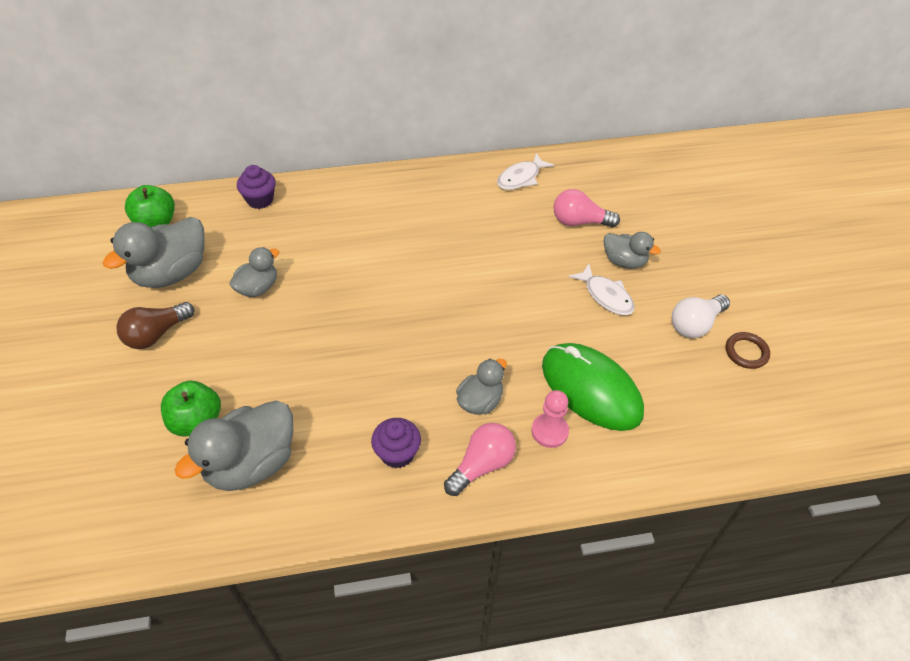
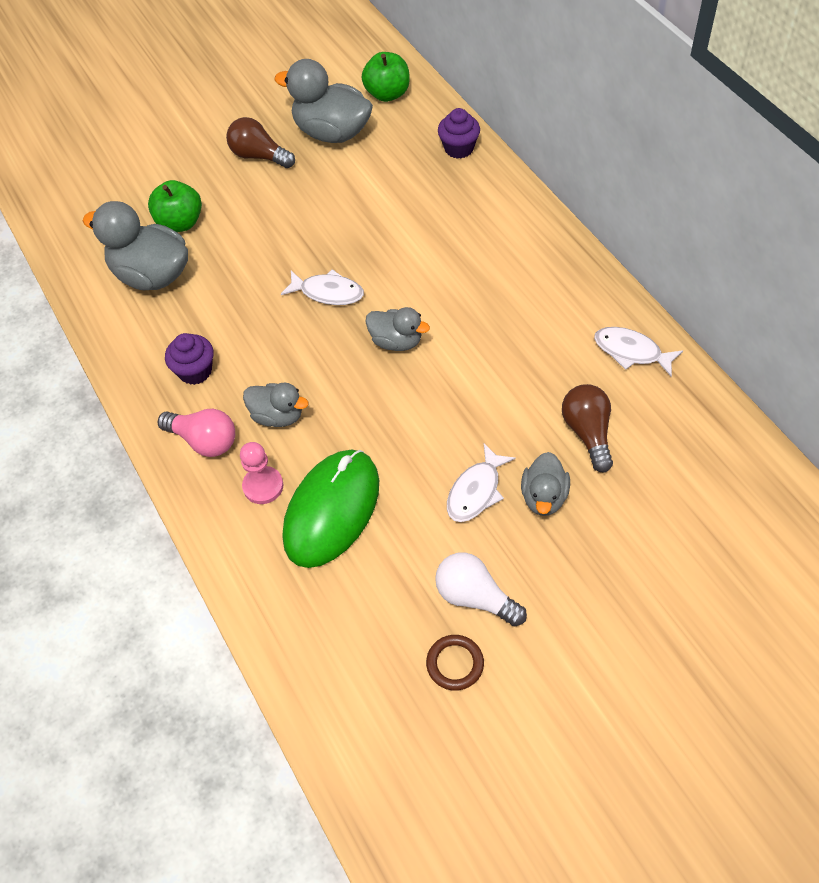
camera: 75 degrees right, 5 degrees up
grey duck [230,247,279,297] -> grey duck moved to [365,307,430,351]
pink light bulb [554,189,620,228] -> brown light bulb [562,384,613,472]
none -> white fish [281,269,364,305]

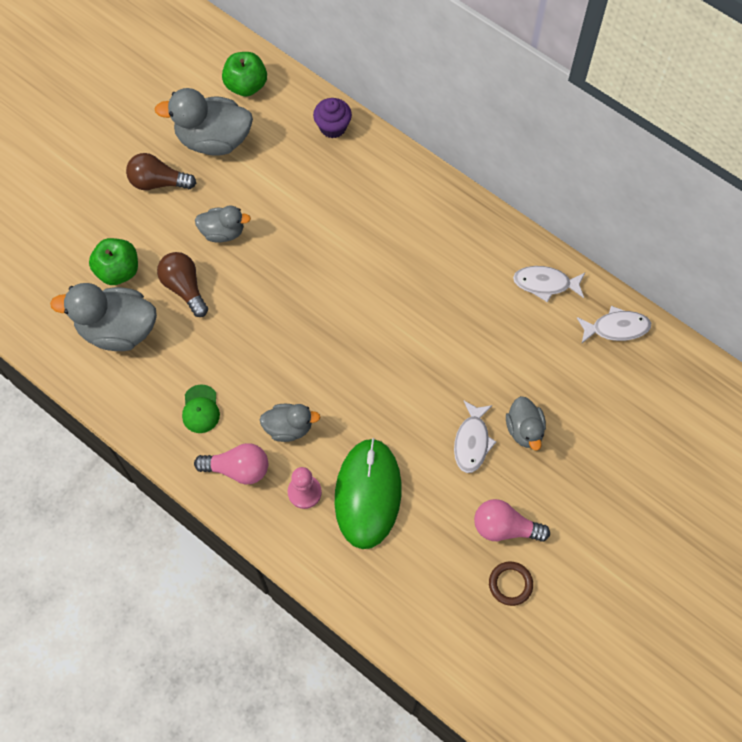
camera: 25 degrees left, 10 degrees up
purple cupcake [165,333,214,385] -> green cap [182,384,220,433]
white fish [281,269,364,305] -> white fish moved to [577,306,651,343]
grey duck [365,307,430,351] -> grey duck moved to [195,205,251,243]
white light bulb [435,552,527,626] -> pink light bulb [474,499,550,542]
brown light bulb [562,384,613,472] -> brown light bulb moved to [157,252,208,317]

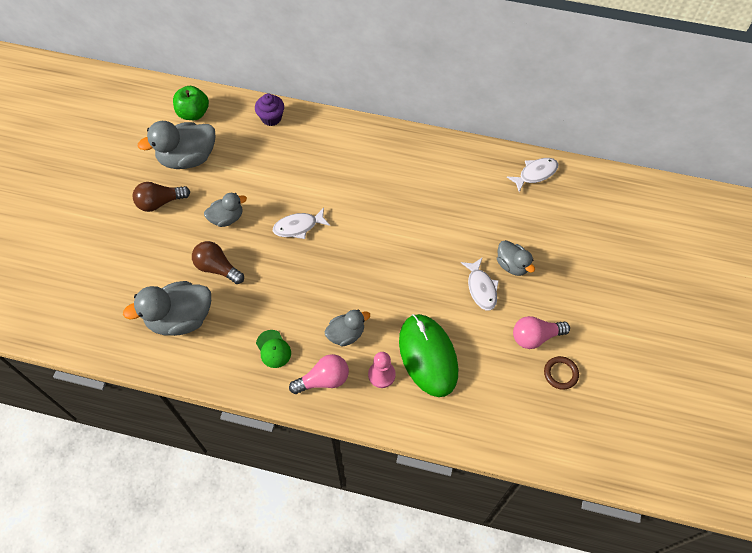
camera: 25 degrees left, 5 degrees down
green apple [89,238,138,285] -> none
white fish [513,266,585,302] -> white fish moved to [273,208,330,239]

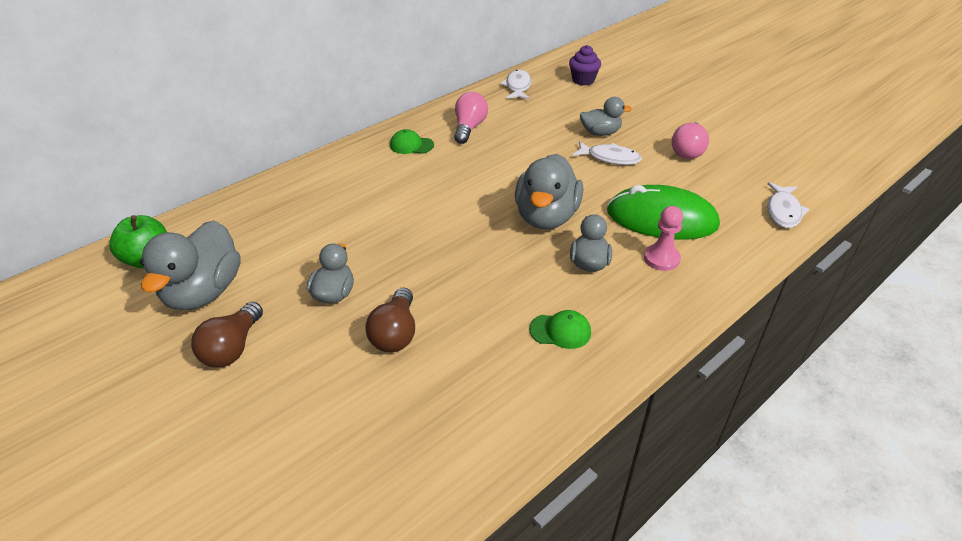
camera: 55 degrees left, 20 degrees down
grey duck [123,281,211,336] -> grey duck moved to [515,154,583,229]
brown light bulb [192,241,244,284] -> brown light bulb turned 60 degrees counterclockwise [366,288,415,352]
purple cupcake [255,93,284,126] -> purple cupcake moved to [569,45,601,85]
white fish [273,208,330,239] -> white fish moved to [767,182,809,228]
pink light bulb [289,354,349,394] -> pink light bulb moved to [454,92,488,144]
brown ring [544,356,579,390] -> none
none -> green cap [390,129,434,154]

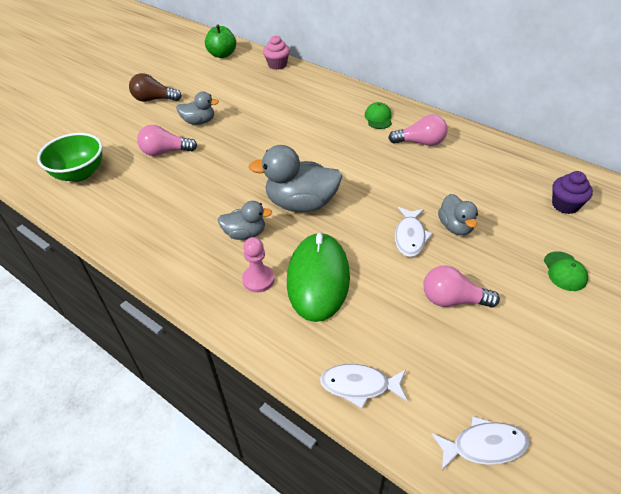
camera: 80 degrees right, 5 degrees up
grey duck [140,220,241,310] -> none
brown light bulb [366,288,415,352] -> pink light bulb [137,125,197,156]
white fish [500,70,531,99] -> white fish moved to [431,416,529,470]
green cap [529,310,591,349] -> green cap moved to [544,251,588,291]
none -> green bowl [37,133,103,182]
none -> pink cupcake [263,35,290,70]

